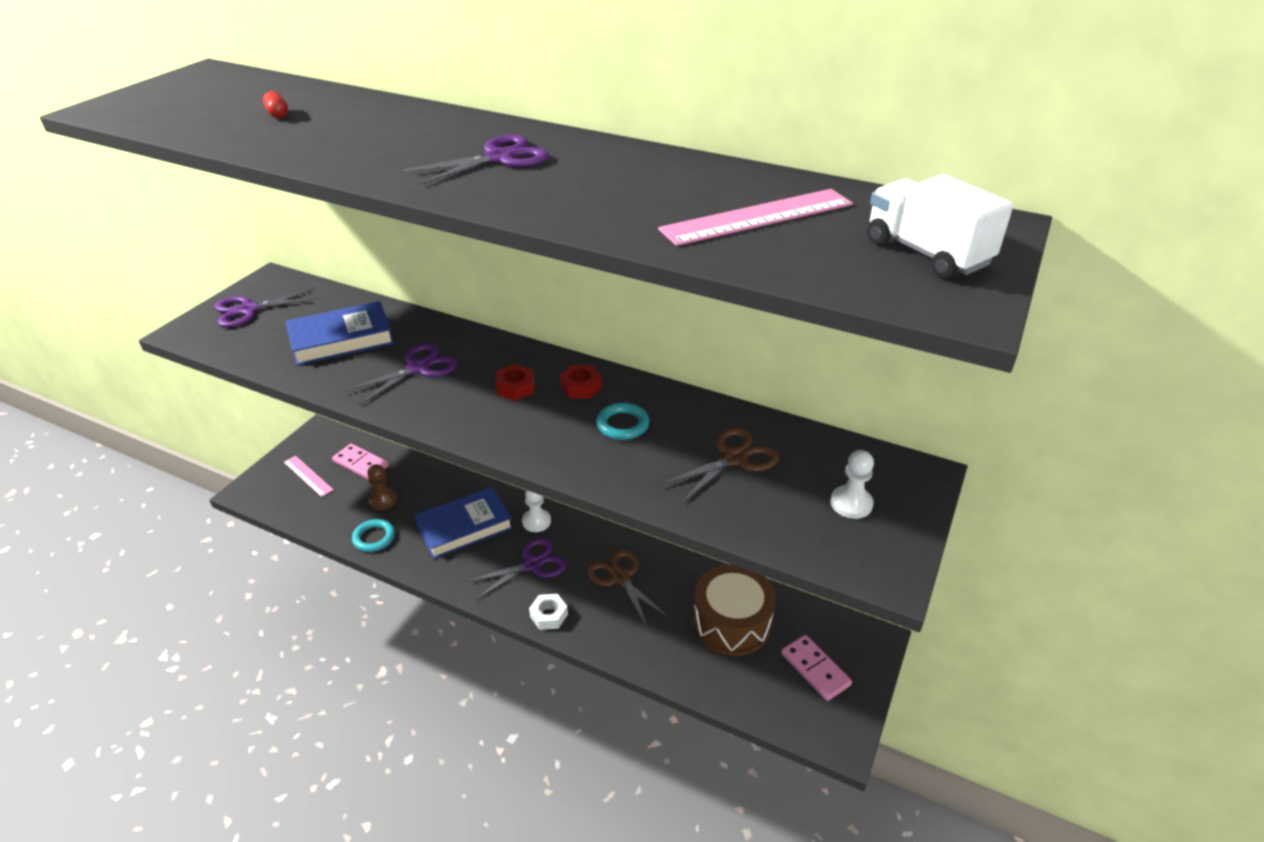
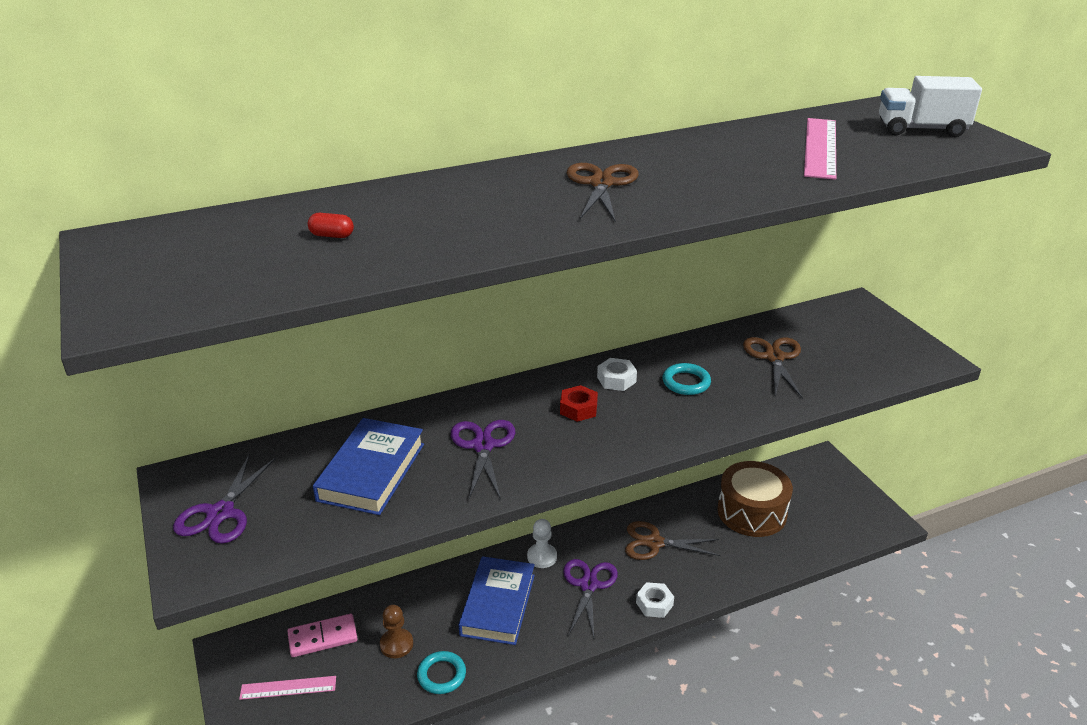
camera: 50 degrees left, 5 degrees down
purple scissors [403,134,549,185] -> brown scissors [567,163,639,223]
red nut [560,365,602,399] -> white nut [597,358,637,391]
pink domino [781,635,852,701] -> none
white pawn [831,450,874,519] -> none

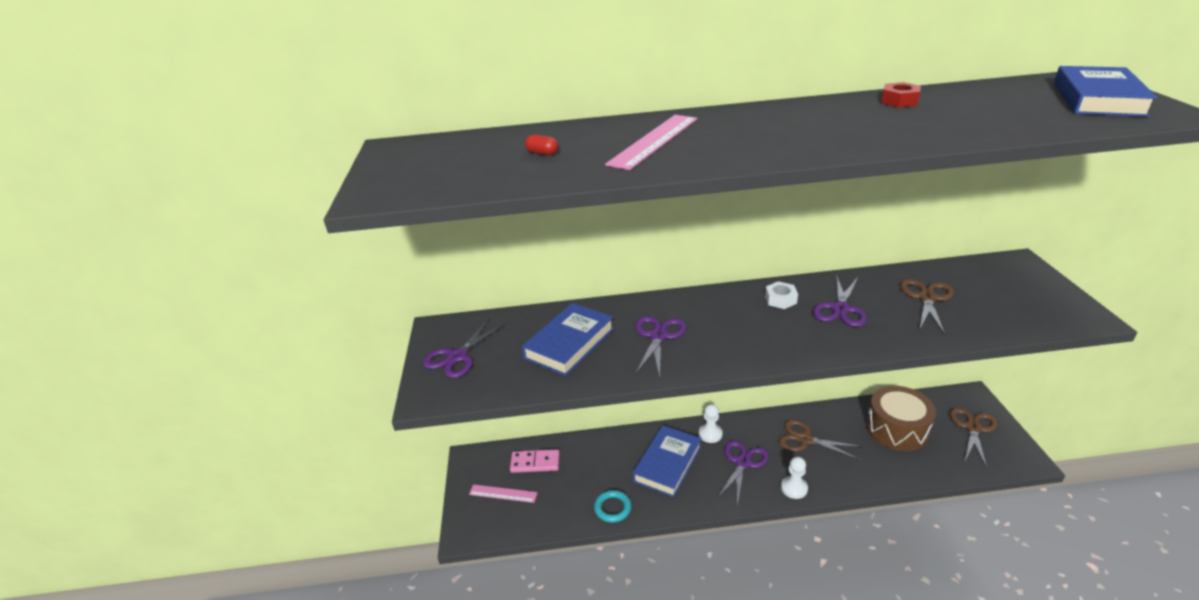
camera: 20 degrees right, 0 degrees up
brown pawn [380,605,413,658] -> none
red nut [560,385,598,422] -> red nut moved to [881,82,921,108]
brown scissors [567,163,639,223] -> brown scissors moved to [950,407,997,468]
white nut [636,582,674,618] -> white pawn [781,457,808,499]
turquoise ring [663,363,711,395] -> purple scissors [813,274,867,327]
pink ruler [804,118,836,180] -> pink ruler moved to [605,115,697,170]
white truck [879,76,982,137] -> blue book [1054,66,1157,117]

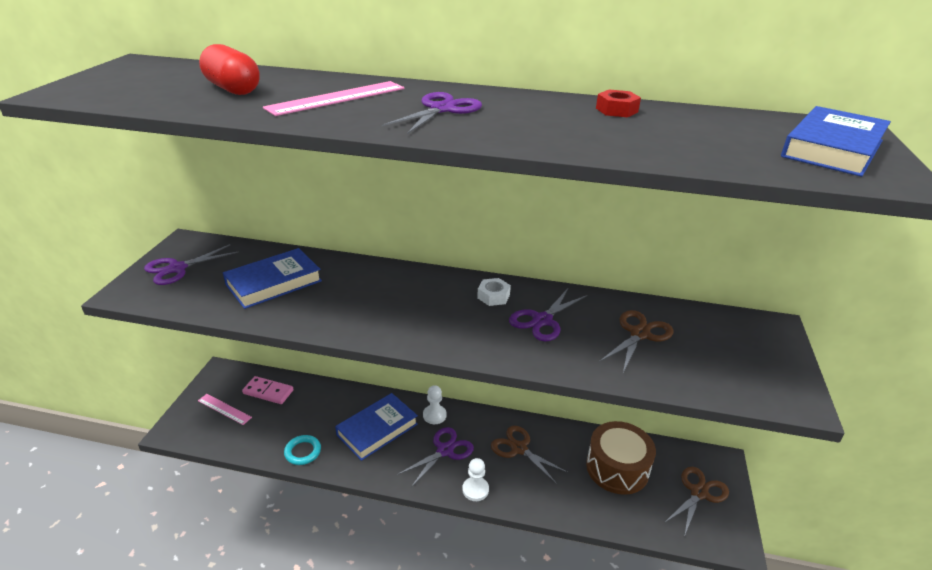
camera: 15 degrees right, 0 degrees up
red capsule [525,135,558,155] -> red capsule [199,44,260,95], size x2.26
purple scissors [635,316,687,377] -> purple scissors moved to [382,92,482,134]

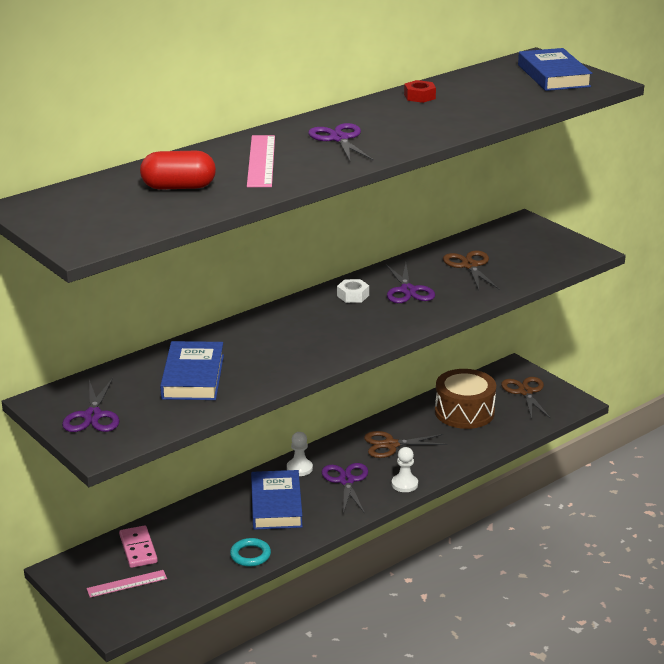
camera: 50 degrees left, 5 degrees down
pink domino [242,376,294,404] -> pink domino turned 75 degrees counterclockwise [119,525,158,568]

